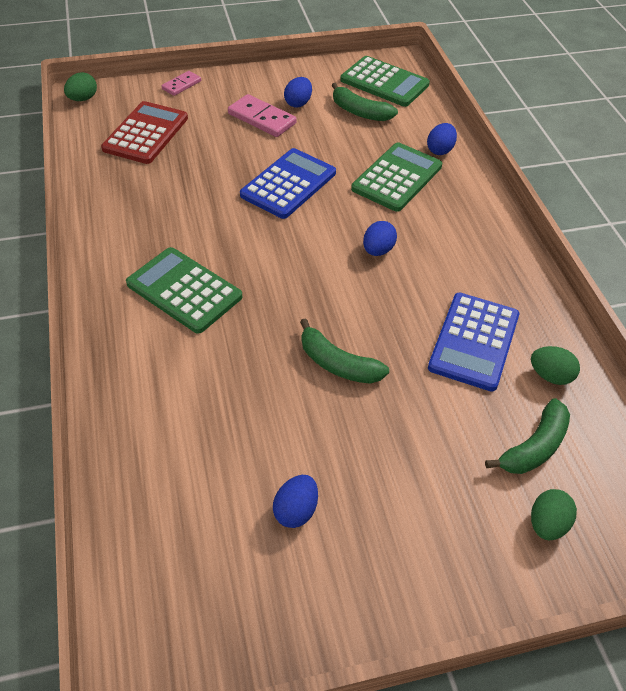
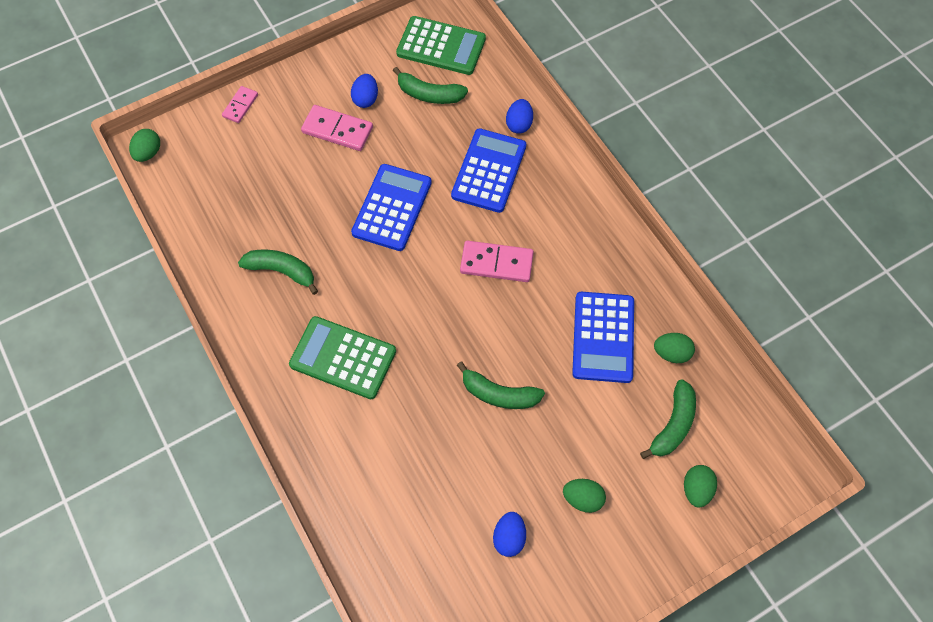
camera: 15 degrees left, 15 degrees up
red calculator [101,101,188,164] -> none
green calculator [351,143,442,212] -> blue calculator [451,128,526,213]
blue egg [363,221,397,256] -> pink domino [460,241,534,282]
none -> green banana [238,250,318,295]
none -> green egg [563,479,606,513]

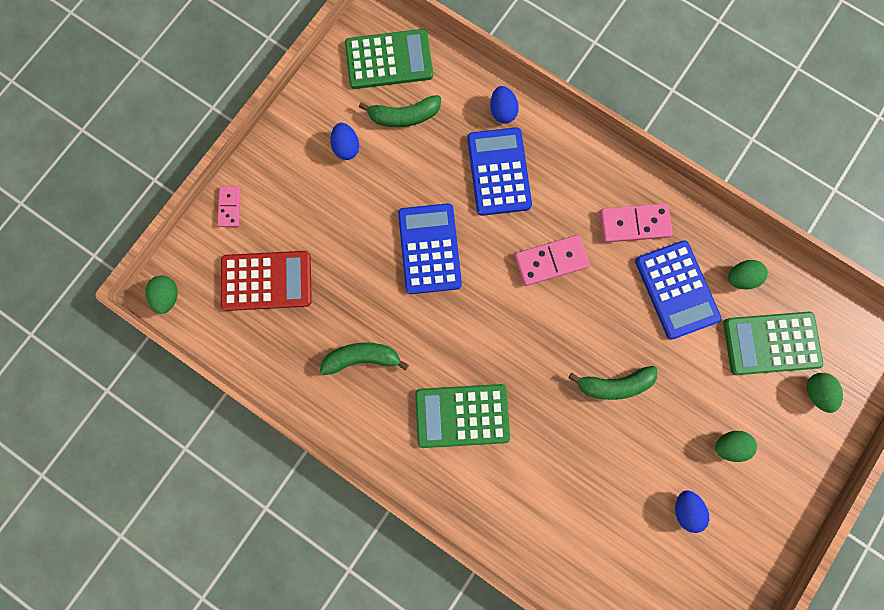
camera: 25 degrees left, 15 degrees up
pink domino [301,105,373,151] -> pink domino moved to [600,204,673,243]
green banana [640,379,696,459] -> green calculator [723,312,823,375]
none -> red calculator [221,251,312,311]

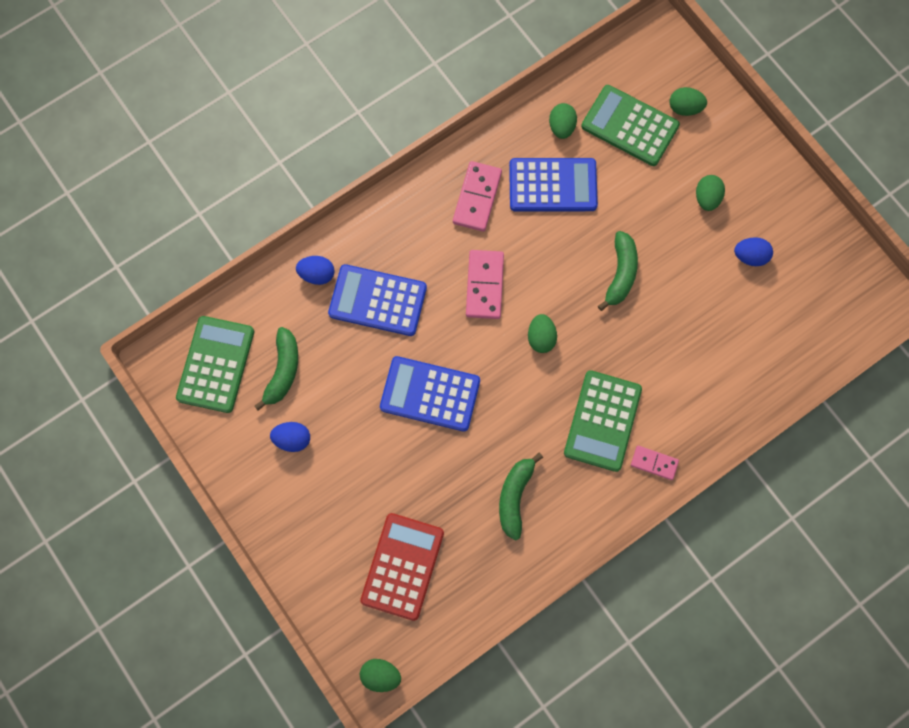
camera: 70 degrees left, 5 degrees down
pink domino [217,186,241,227] -> pink domino moved to [631,446,679,480]
green calculator [723,312,823,375] -> green calculator turned 105 degrees clockwise [581,85,680,166]
none -> green egg [528,314,557,353]

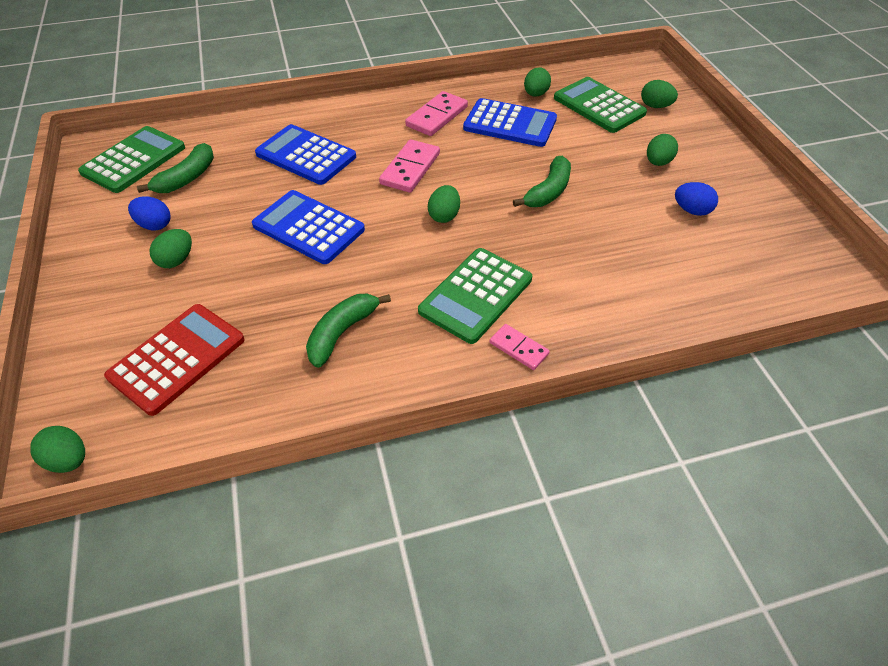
camera: 20 degrees right, 25 degrees down
blue egg [296,256,334,285] -> none
none -> green egg [149,229,192,268]

